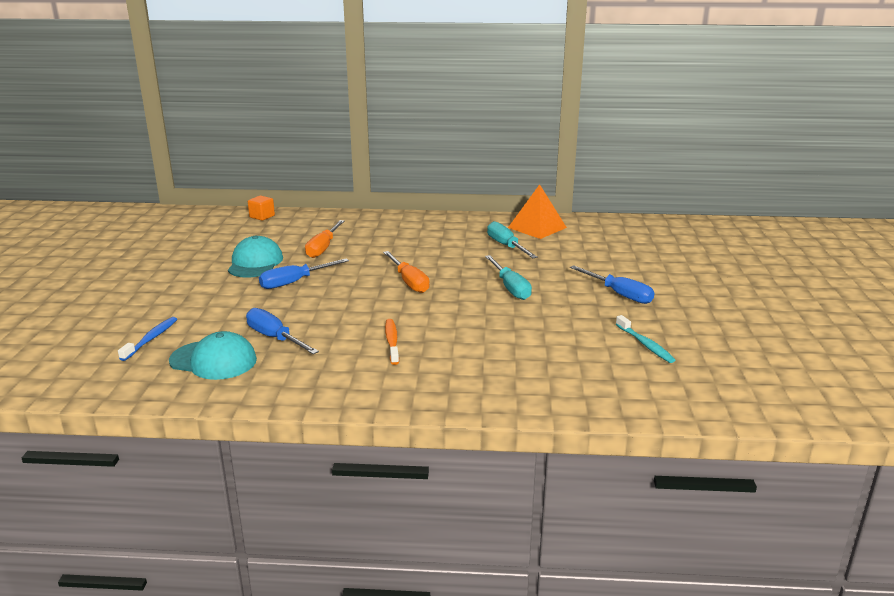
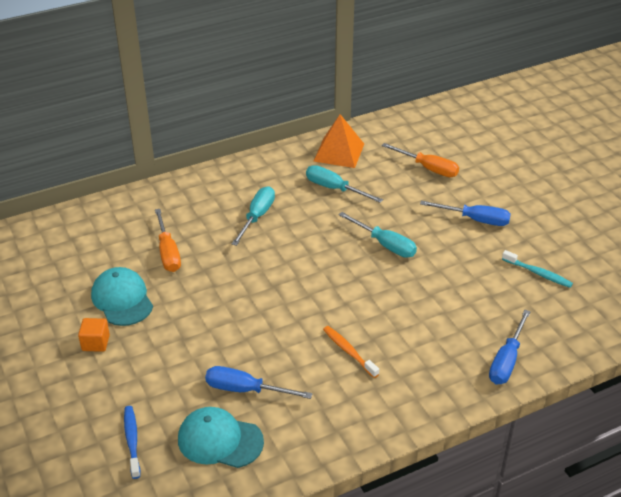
camera: 30 degrees left, 15 degrees up
turquoise cap [169,331,257,380] -> turquoise cap turned 150 degrees counterclockwise [178,407,264,468]
orange cube [248,196,275,221] -> orange cube moved to [78,318,110,352]
blue screwdriver [259,258,349,289] -> blue screwdriver moved to [489,310,531,384]
orange screwdriver [383,251,430,293] -> orange screwdriver moved to [382,143,459,177]
none -> turquoise screwdriver [232,186,275,246]

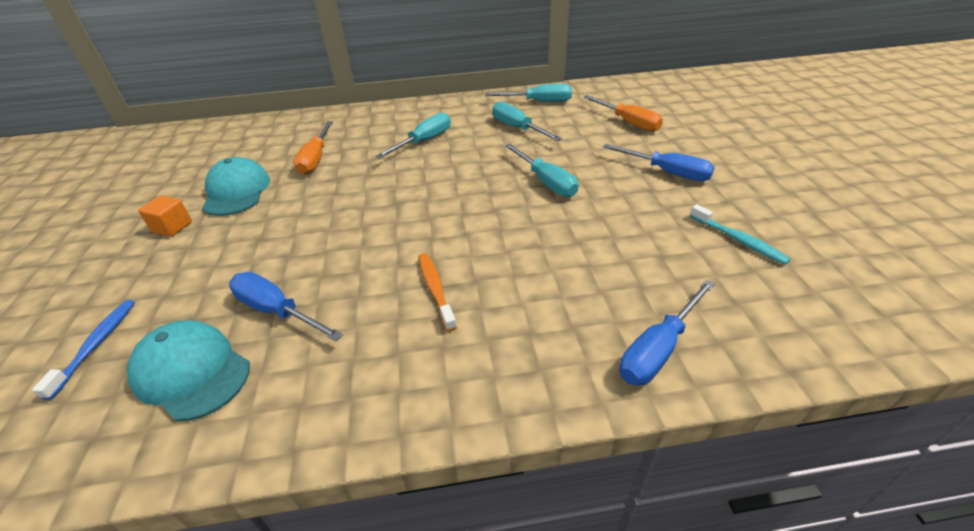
camera: 20 degrees right, 0 degrees up
orange pyramid [313,114,364,168] -> turquoise screwdriver [485,84,572,102]

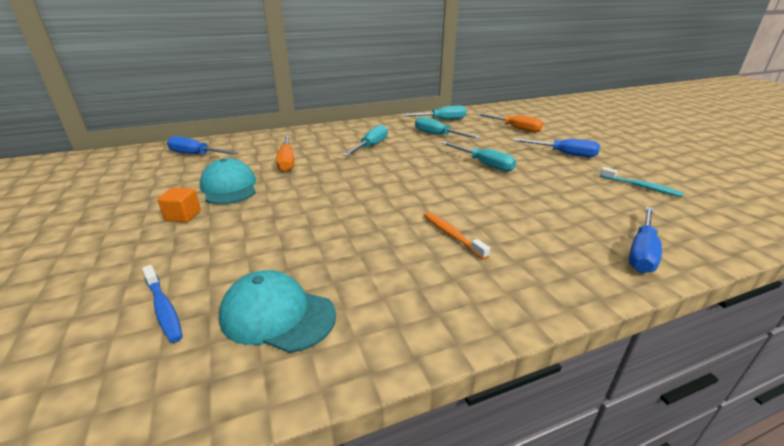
camera: 15 degrees left, 10 degrees down
blue toothbrush [32,300,135,400] -> blue toothbrush turned 150 degrees clockwise [142,265,183,343]
blue screwdriver [229,272,343,341] -> blue screwdriver moved to [167,136,239,155]

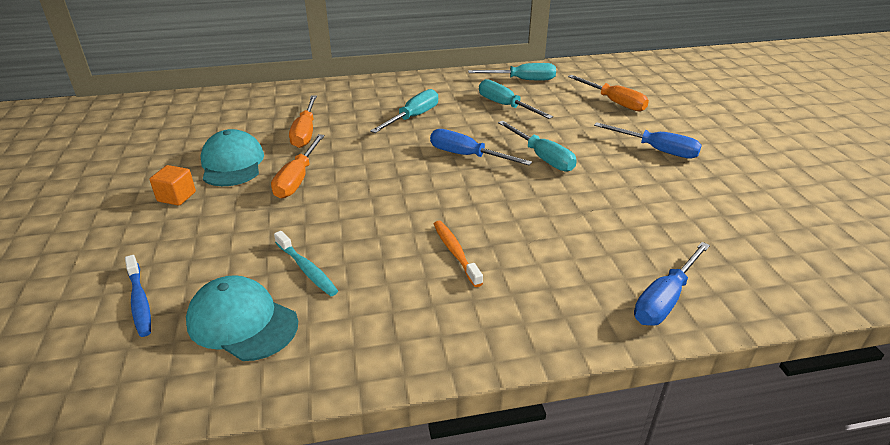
camera: 10 degrees right, 5 degrees up
blue screwdriver [167,136,239,155] -> blue screwdriver moved to [430,129,532,165]
turquoise toothbrush [600,167,684,197] -> turquoise toothbrush moved to [274,231,338,296]
none -> orange screwdriver [271,134,324,198]

